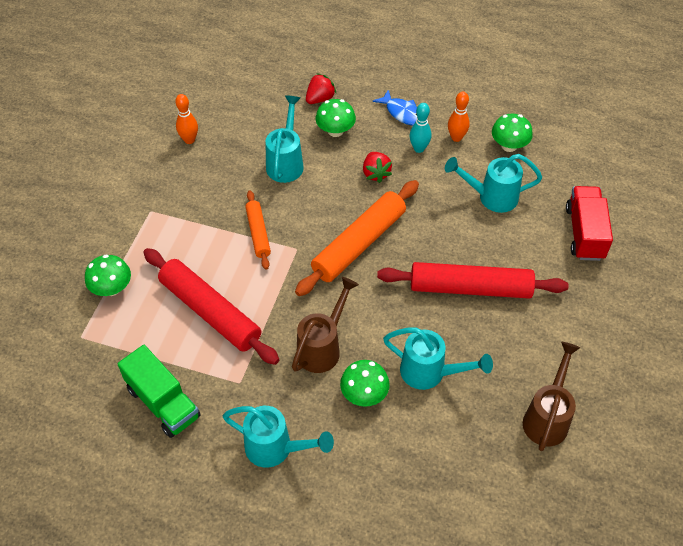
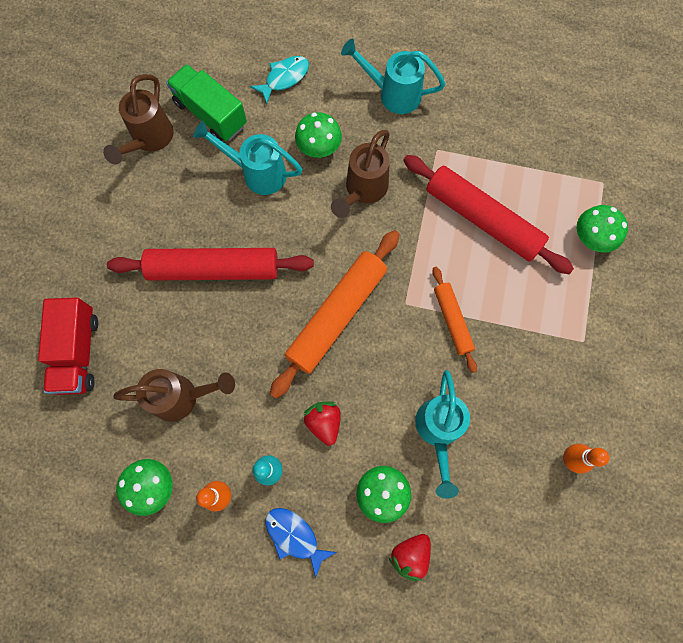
camera: 175 degrees right, 20 degrees up
green truck [117,345,200,438] -> green truck moved to [166,64,247,141]
turquoise watering can [445,154,542,213] -> brown watering can [113,369,235,421]
none -> turquoise fish [250,56,309,104]

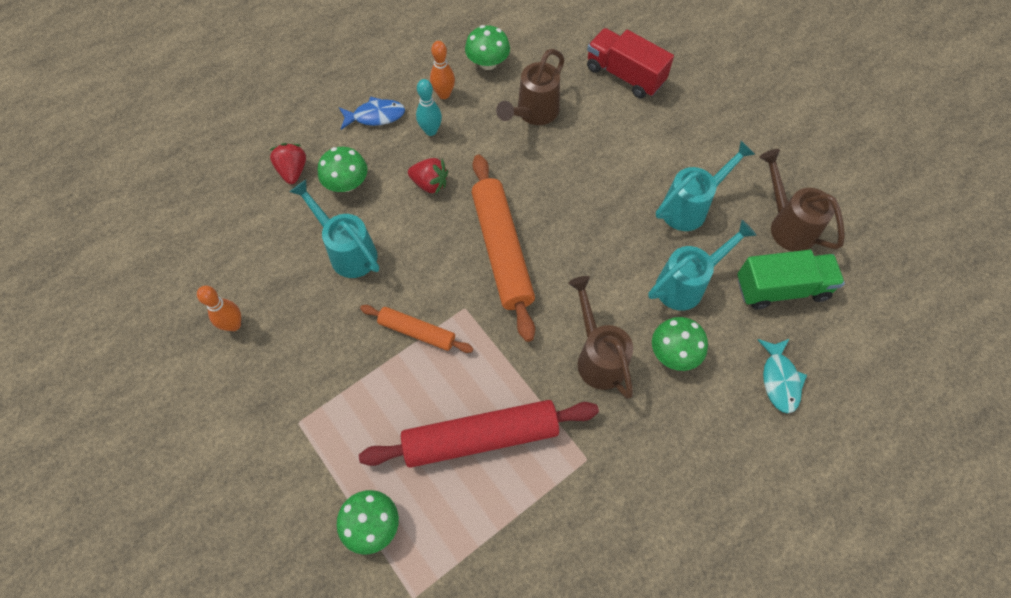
camera: 130 degrees right, 10 degrees down
red rolling pin [107,248,314,281] -> none
turquoise watering can [341,38,445,114] -> turquoise watering can moved to [656,141,755,231]

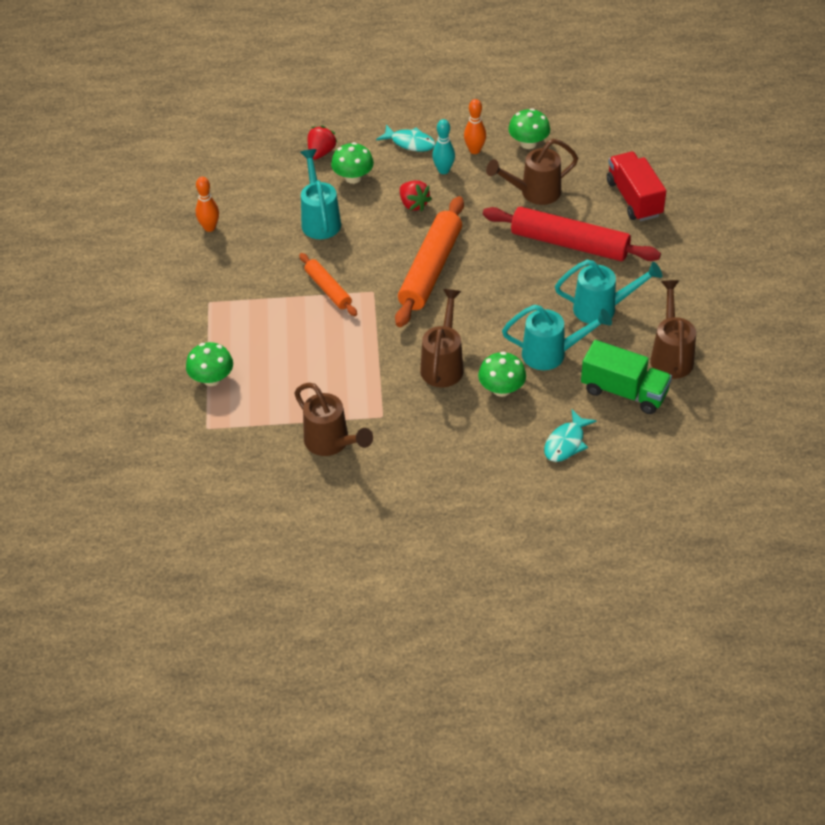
camera: 35 degrees right, 15 degrees down
blue fish [339,97,405,130] -> turquoise fish [376,124,436,152]
red rolling pin [359,400,599,468] -> red rolling pin moved to [483,207,661,261]
none -> brown watering can [295,383,373,456]

